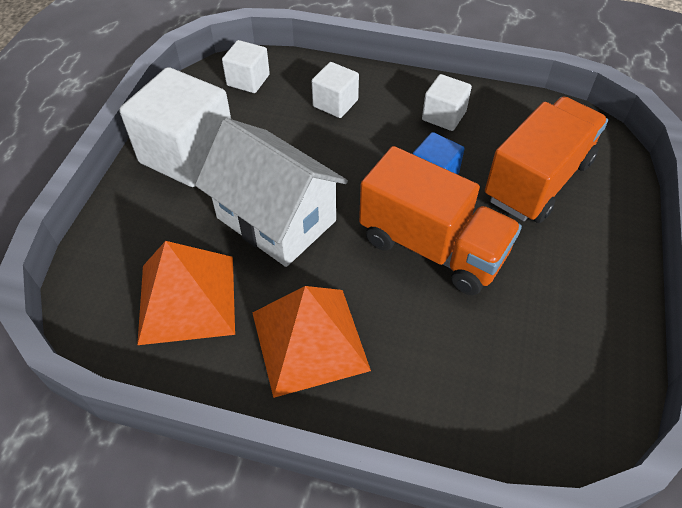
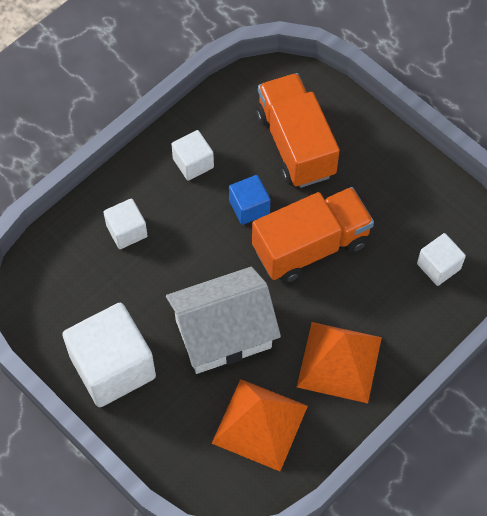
camera: 60 degrees left, 10 degrees up
white cube [222,40,270,93] -> white cube moved to [417,233,466,286]

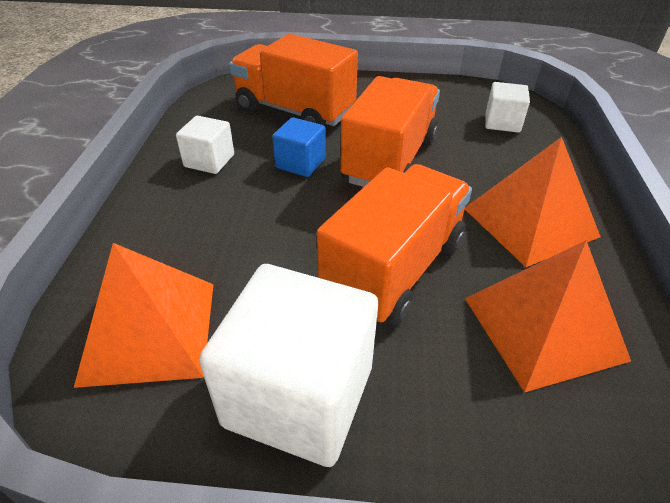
camera: 40 degrees left, 20 degrees down
white cube [103,198,148,249] -> none
white house [166,267,281,374] -> orange truck [317,164,472,326]
none -> orange pyramid [74,243,214,388]

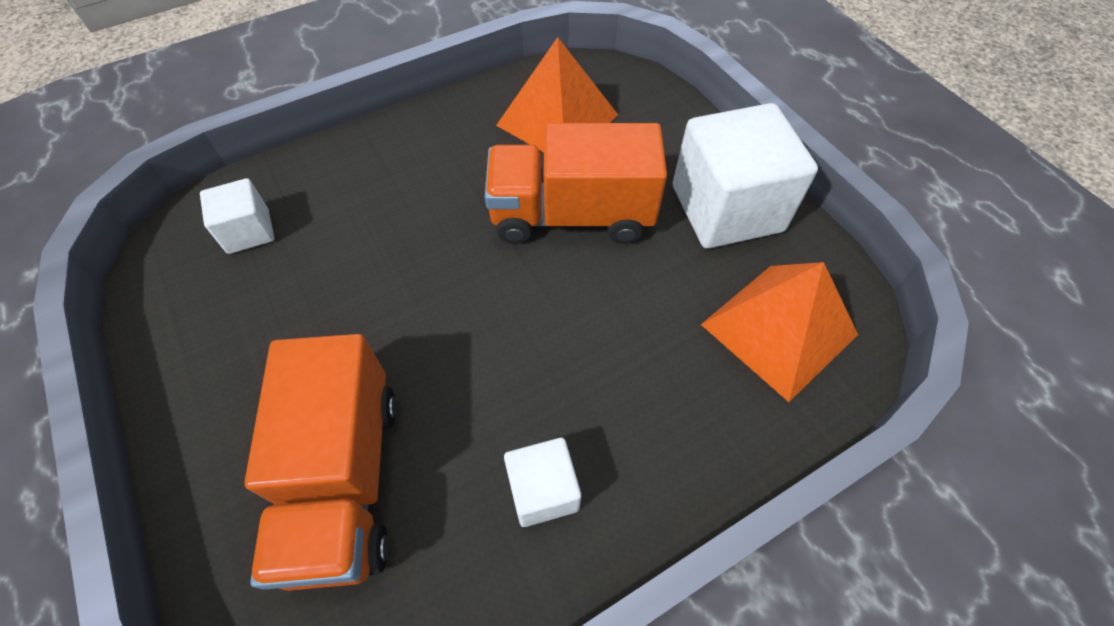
camera: 125 degrees left, 15 degrees up
blue cube [272,117,326,177] -> none
orange truck [340,76,440,187] -> none
orange pyramid [465,137,601,267] -> none

